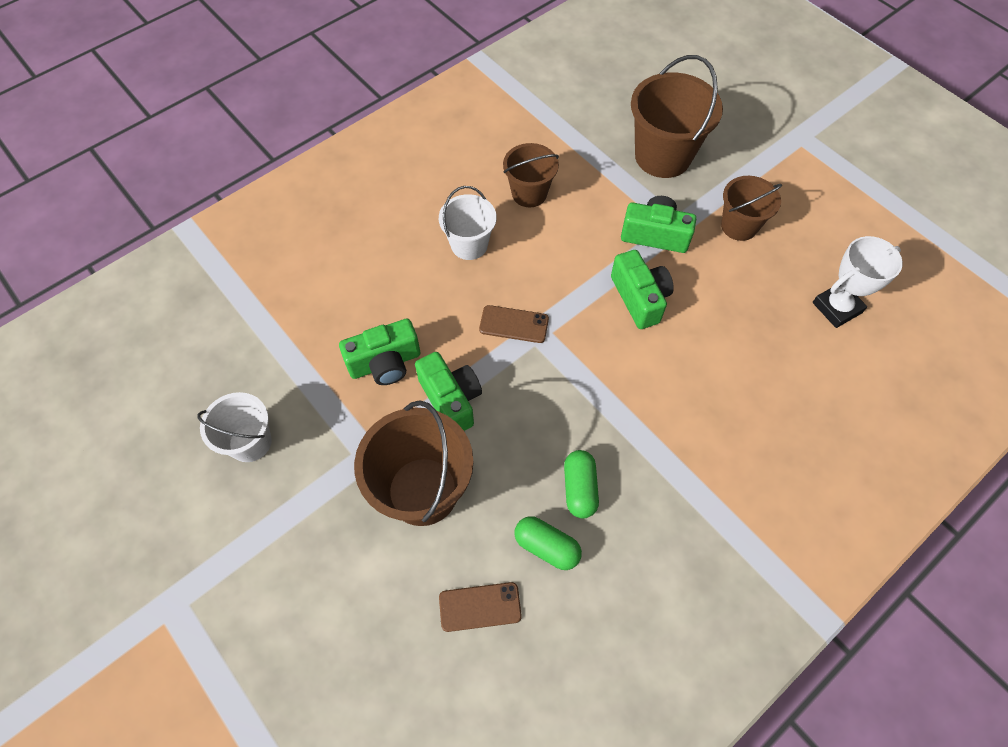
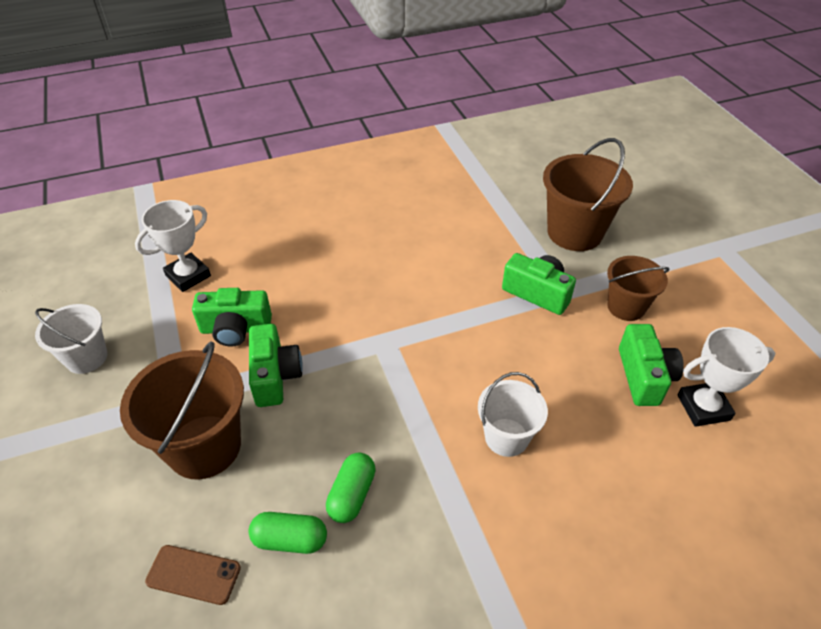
camera: 20 degrees right, 15 degrees down
white bucket [439,186,497,260] -> white bucket moved to [478,372,548,457]
brown phone [479,305,549,343] -> none
brown bucket [503,143,559,207] -> none
green capsule [514,516,582,570] -> green capsule turned 45 degrees counterclockwise [249,512,327,554]
green camera [611,250,674,329] -> green camera moved to [619,324,684,406]
none -> white trophy [135,200,211,292]

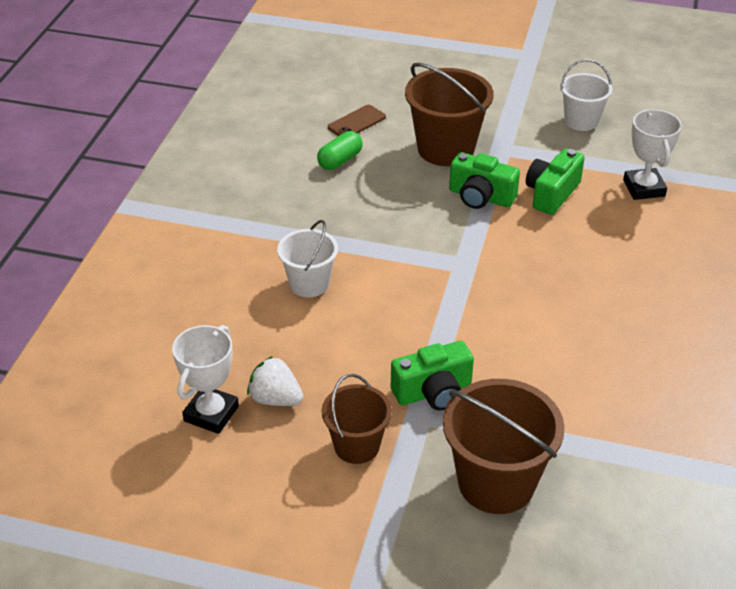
camera: 125 degrees right, 5 degrees down
green capsule [326,452,376,523] -> none
green camera [619,324,684,406] -> white strawberry [247,356,303,406]

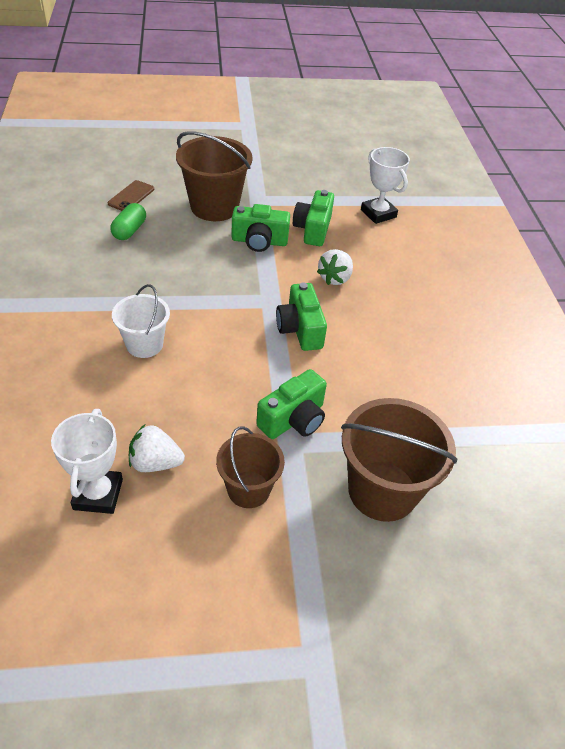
camera: 25 degrees left, 5 degrees up
white bucket [560,59,613,131] -> none
none -> green camera [276,282,327,351]
none -> white strawberry [317,249,353,285]

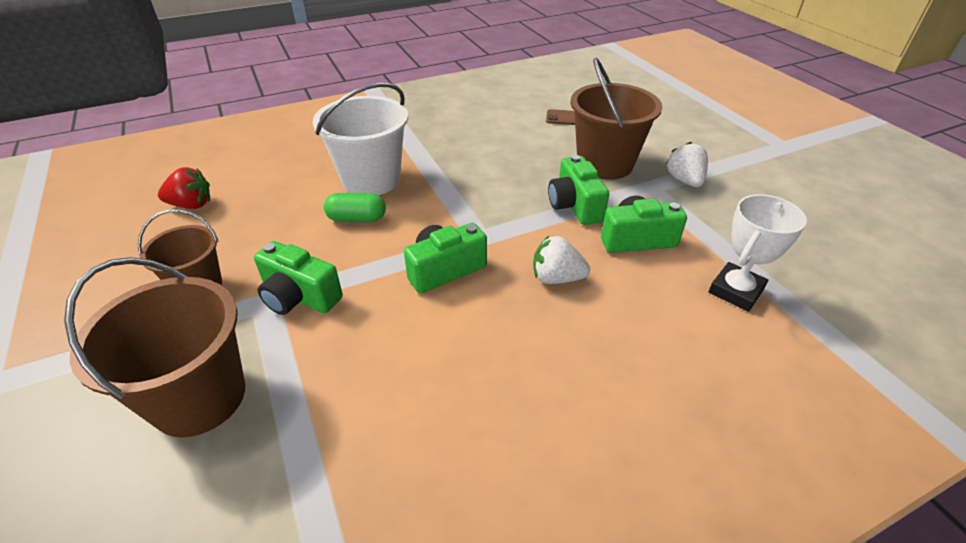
camera: 75 degrees right, 5 degrees down
white trophy [51,409,123,514] -> red strawberry [158,167,210,209]
green capsule [110,203,146,240] -> green capsule moved to [324,193,386,222]
white bucket [112,284,170,358] -> white bucket [313,83,408,195], size x1.64
white strawberry [129,424,185,472] -> white strawberry moved to [666,142,708,187]

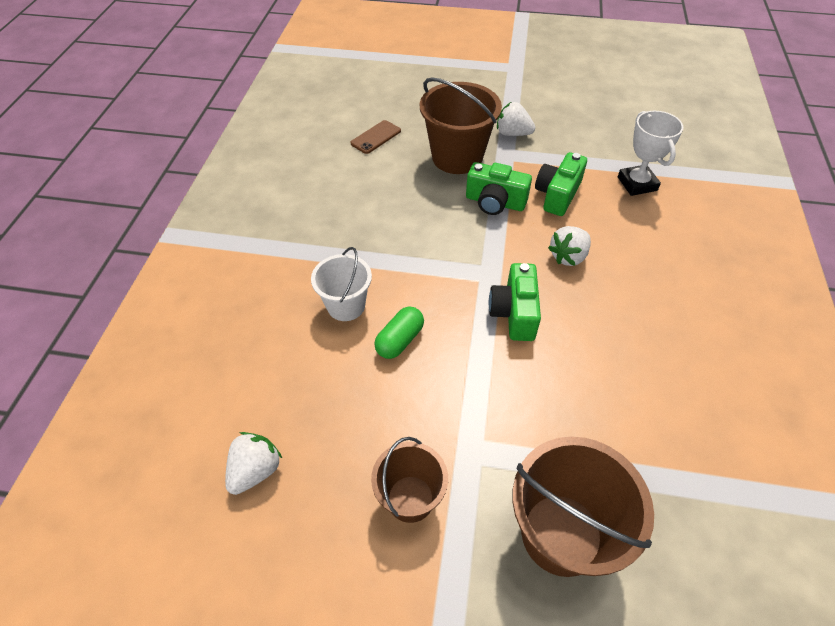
camera: 55 degrees left, 10 degrees up
red strawberry [158,167,210,209] -> white strawberry [225,432,282,495]
green camera [254,241,343,315] -> none
white bucket [313,83,408,195] -> white bucket [311,247,372,321], size x0.61

